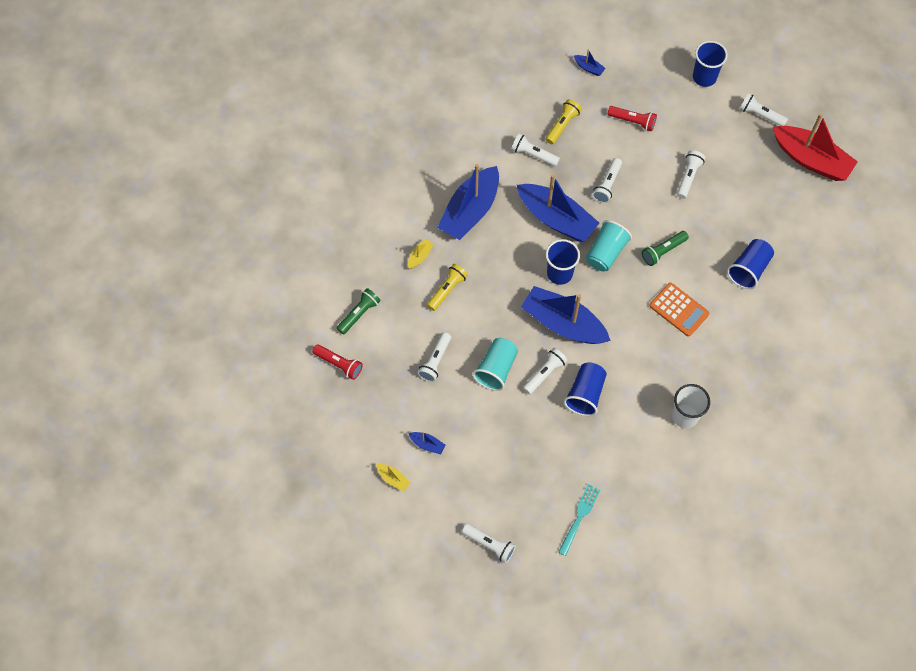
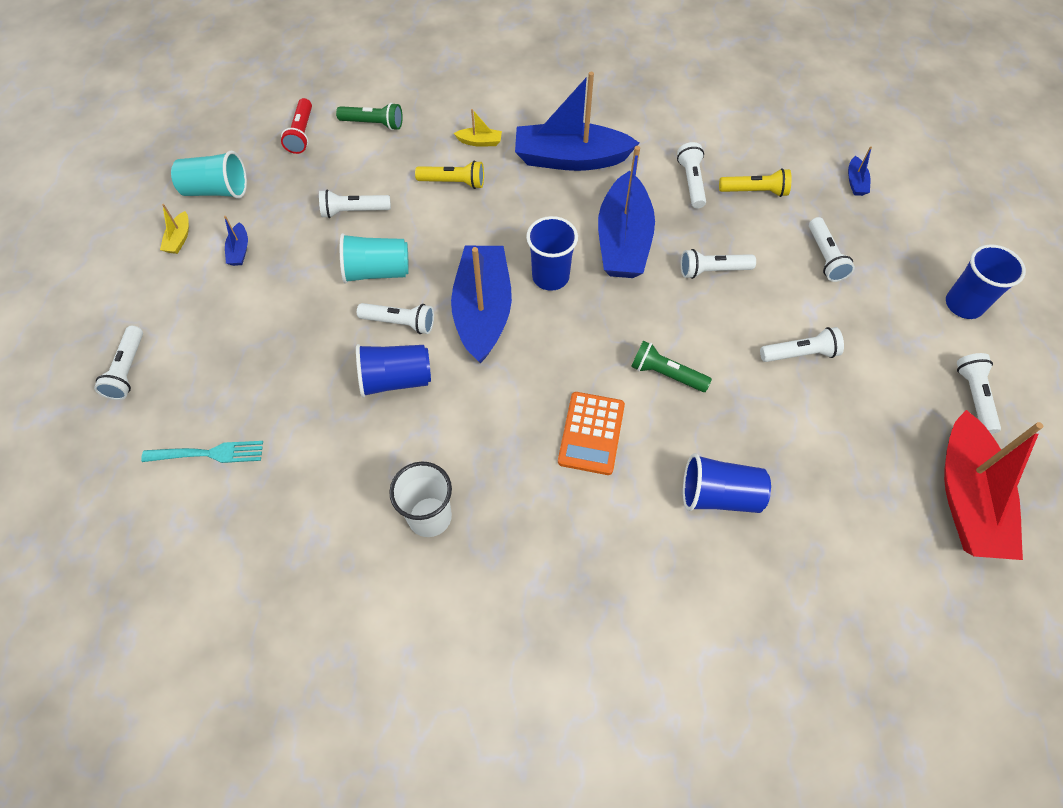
camera: 60 degrees right, 5 degrees down
turquoise cup [586,220,632,271] -> turquoise cup moved to [171,151,247,199]
red flashlight [608,106,657,131] -> white flashlight [809,217,855,282]

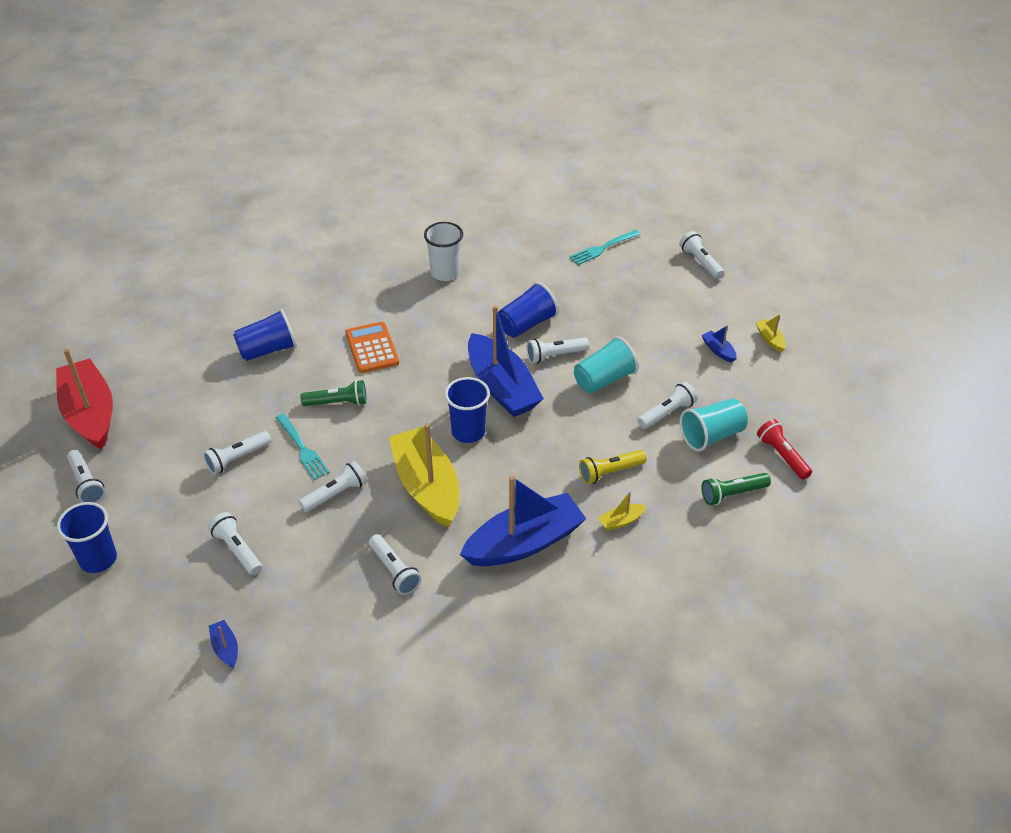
camera: 150 degrees right, 15 degrees down
turquoise cup [171,151,247,199] -> turquoise cup moved to [680,398,748,452]
blue boat [598,146,655,278] -> yellow boat [389,423,459,527]
yellow flashlight [719,168,792,197] -> none
none -> turquoise fork [276,413,330,480]

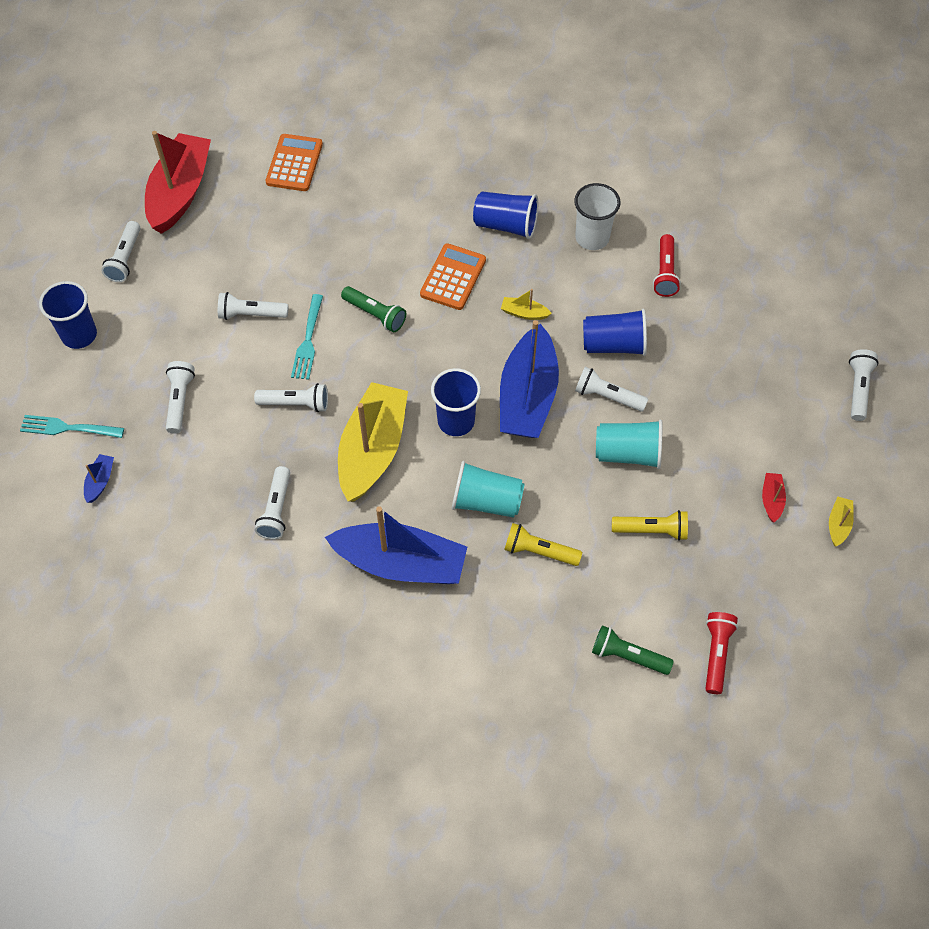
camera: 40 degrees right, 15 degrees up
blue cup [233,309,297,361] -> blue cup moved to [473,191,538,239]
turquoise fork [569,230,641,265] -> turquoise fork moved to [20,415,124,438]
yellow boat [598,491,646,531] -> yellow boat moved to [501,289,552,320]
white flashlight [637,382,698,429] -> yellow flashlight [612,510,688,541]
turquoise cup [680,398,748,452] -> turquoise cup moved to [452,461,524,518]
blue boat [701,325,737,362] -> red boat [762,473,786,522]
none -> orange calculator [266,134,323,191]
none -> red flashlight [653,234,681,297]

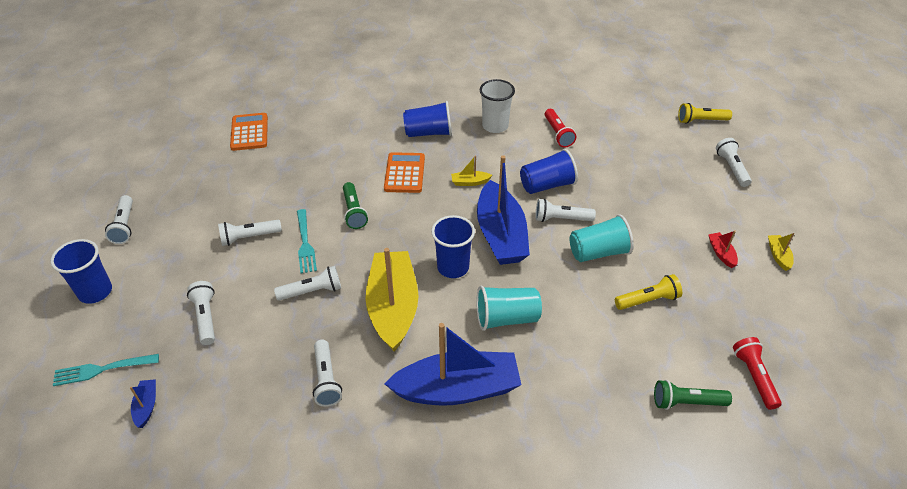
camera: 20 degrees left, 15 degrees down
red boat [145,131,211,234] -> none
green flashlight [341,286,406,332] -> green flashlight turned 60 degrees clockwise [343,182,368,229]
yellow flashlight [504,523,582,566] -> yellow flashlight moved to [678,103,732,124]

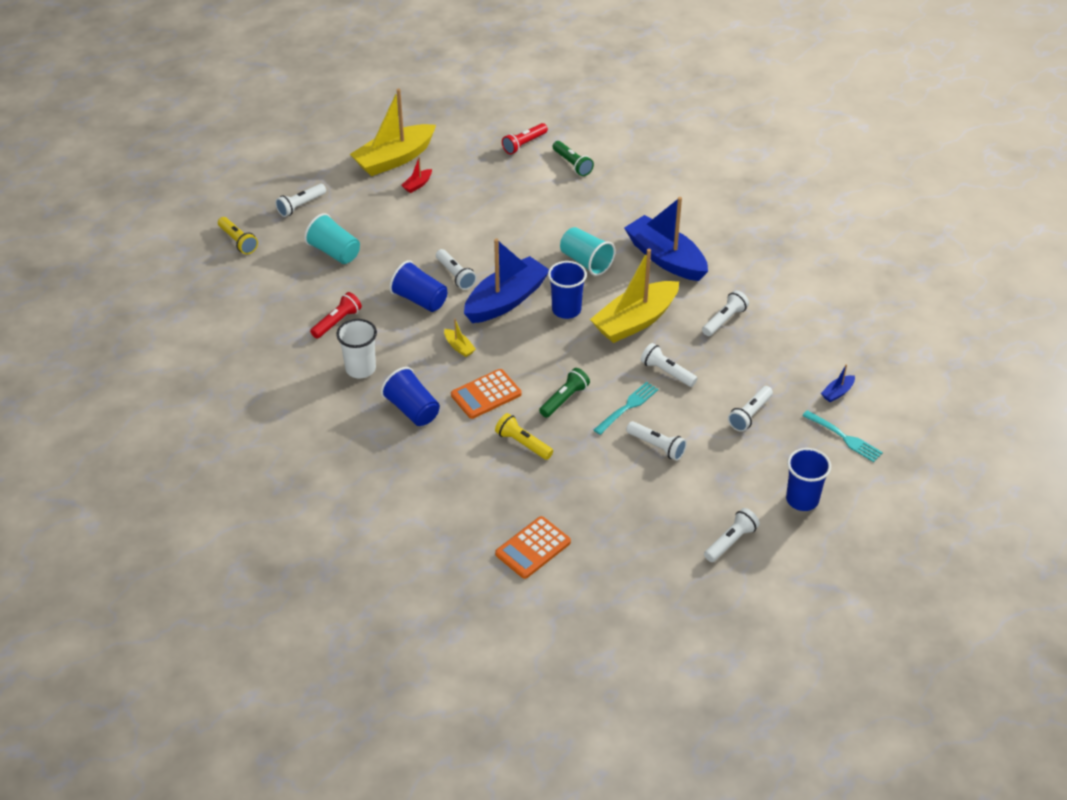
camera: 125 degrees left, 0 degrees up
turquoise cup [570,214,633,262] -> turquoise cup moved to [304,213,360,264]
yellow flashlight [615,274,682,310] -> yellow flashlight moved to [495,413,553,460]
yellow boat [768,233,794,271] -> yellow boat [350,89,436,176], size x2.50

